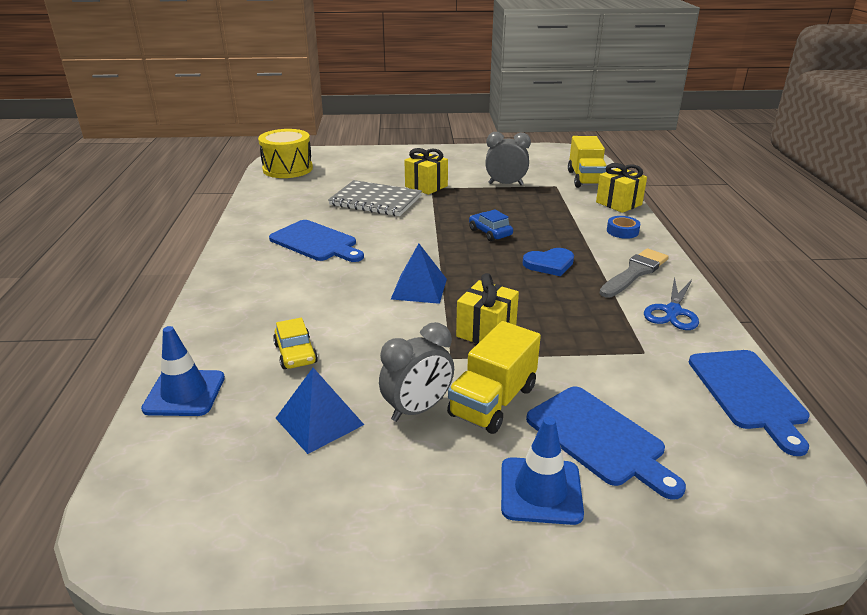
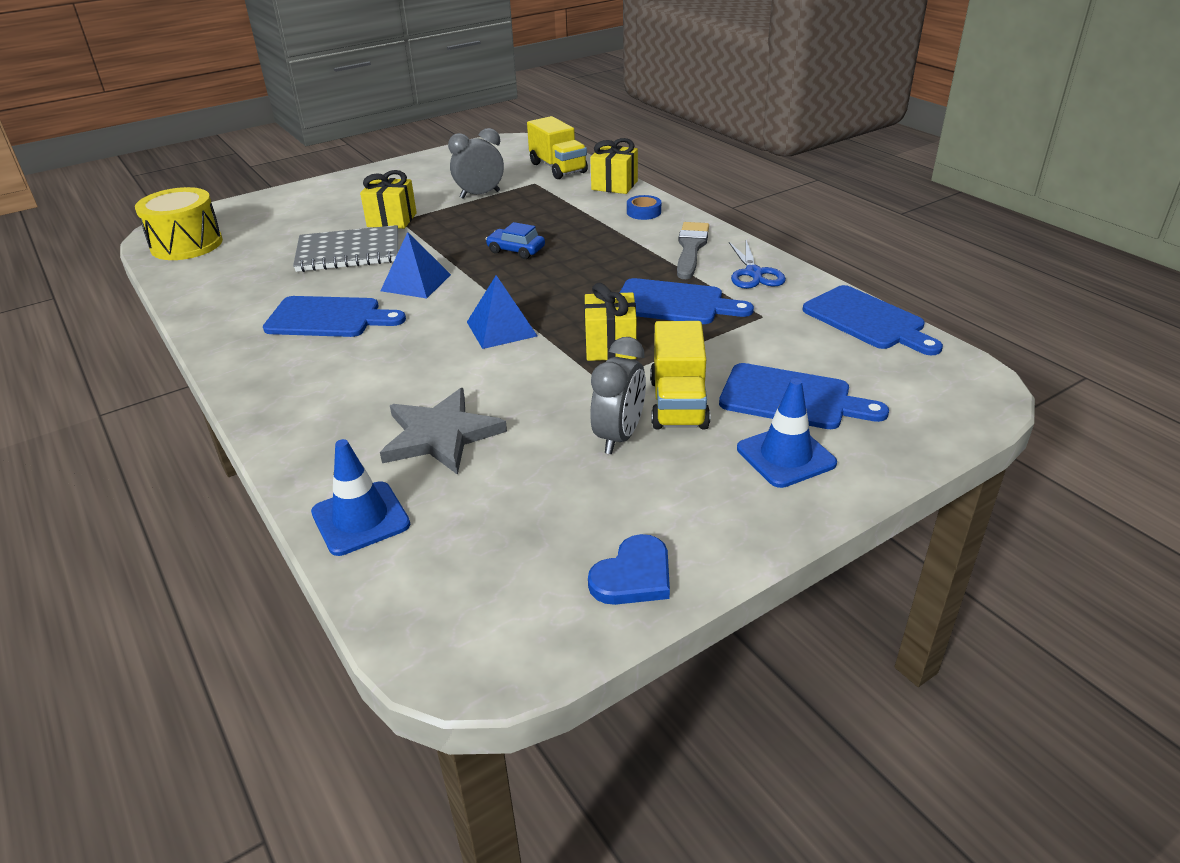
camera: 30 degrees left, 5 degrees up
yellow car [273,318,318,369] -> grey star [380,388,507,475]
blue pyramid [276,368,364,454] -> blue pyramid moved to [381,232,451,298]
blue heart [523,248,574,276] -> blue heart moved to [588,534,670,605]
none -> blue cutting board [620,278,754,324]

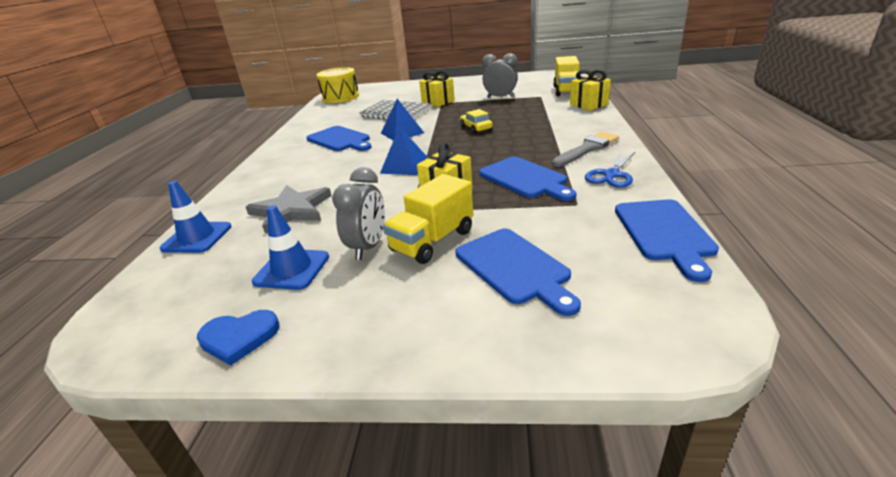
camera: 40 degrees right, 5 degrees down
blue car [486,222,545,259] -> yellow car [460,109,493,134]
grey clock [590,337,646,454] -> grey clock turned 45 degrees counterclockwise [332,167,385,260]
blue tape [627,195,661,220] -> none
blue traffic cone [737,378,837,488] -> blue traffic cone moved to [252,205,329,290]

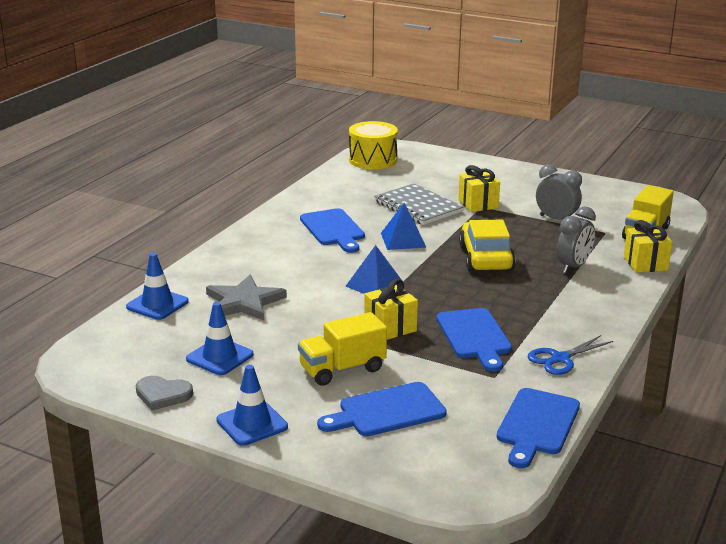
camera: 20 degrees right, 5 degrees down
blue heart [197,310,280,366] -> grey heart [136,376,193,411]
grey clock [332,167,385,260] -> grey clock moved to [557,207,596,273]
blue cutting board [456,228,581,316] -> blue cutting board turned 75 degrees clockwise [317,382,447,436]
yellow car [460,109,493,134] -> yellow car [459,220,515,272], size x1.84
grey brush [552,132,619,167] -> none
none -> blue traffic cone [216,365,288,446]

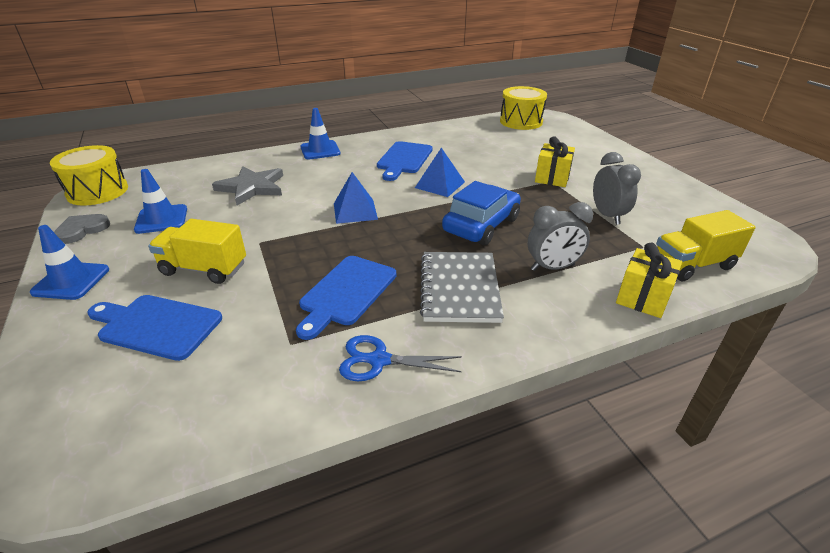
camera: 40 degrees right, 10 degrees up
blue traffic cone [126,253,189,320] -> blue traffic cone moved to [300,108,341,160]
grey heart [136,376,193,411] -> grey heart turned 75 degrees clockwise [54,214,110,244]
yellow gift [364,279,418,340] -> none
grey notebook [374,184,464,225] -> grey notebook moved to [420,252,504,323]
yellow car [459,220,515,272] -> blue car [442,181,521,245]
blue cutting board [497,388,580,468] -> none
none -> yellow drum [50,145,128,206]

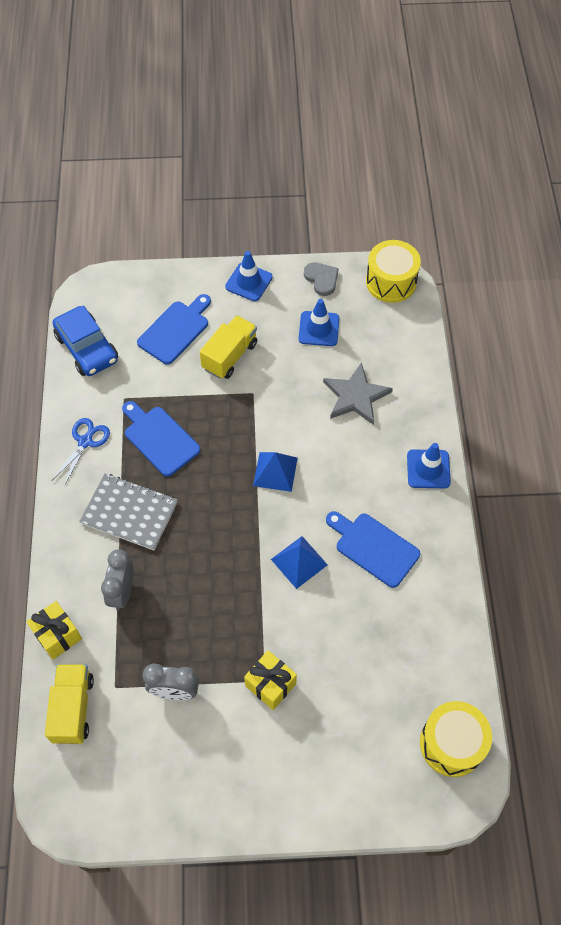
camera: 110 degrees right, 25 degrees up
blue car [442,181,521,245] -> blue car moved to [53,305,118,376]

